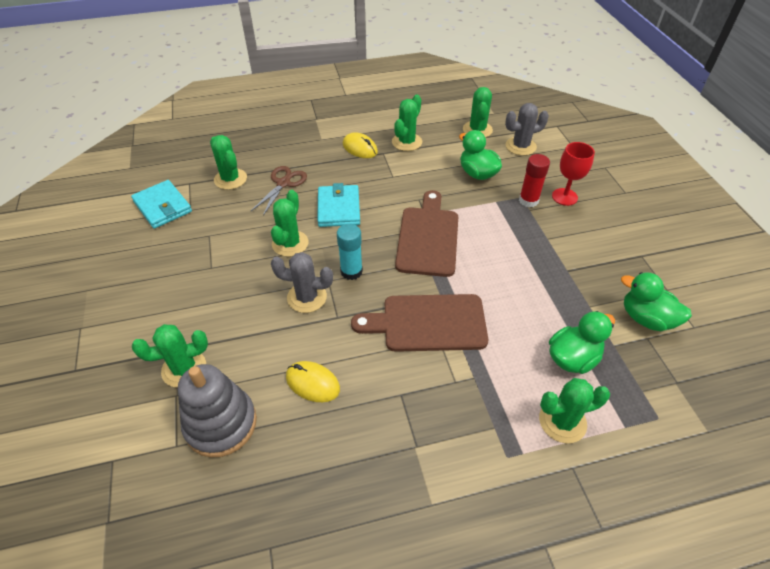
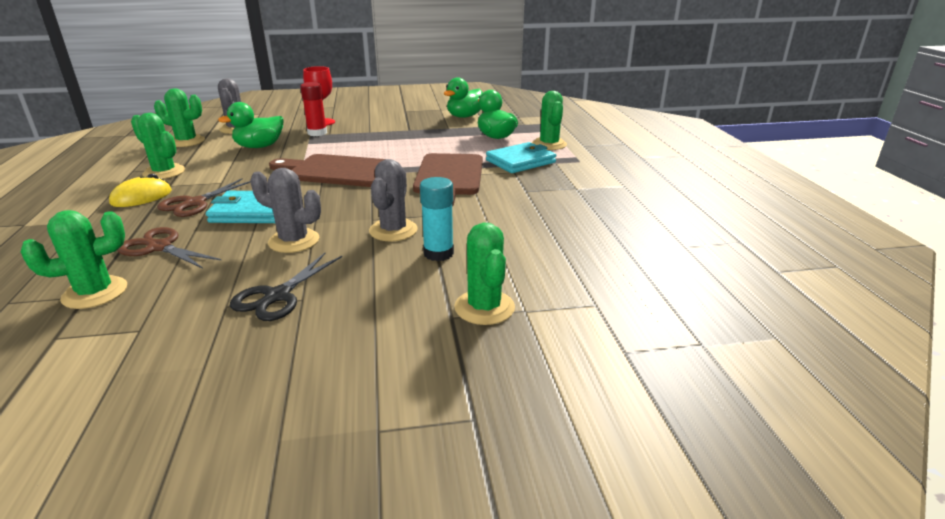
camera: 85 degrees left, 20 degrees down
turquoise wallet [131,180,192,229] -> turquoise wallet moved to [486,142,556,173]
grey stacking toy [178,364,257,457] -> none
green cactus [271,190,309,257] -> grey cactus [250,168,321,253]
yellow mouse [286,361,340,402] -> none
turquoise glue stick [337,224,363,280] -> turquoise glue stick moved to [420,177,454,261]
none -> brown scissors [157,178,250,217]
none -> black scissors [230,253,342,321]

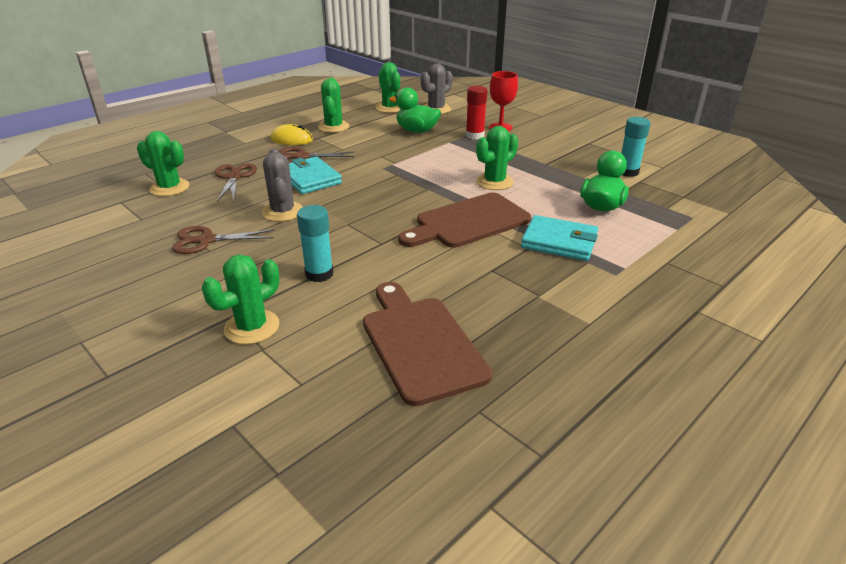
camera: 55 degrees right, 5 degrees up
black scissors [230,253,342,321] -> brown scissors [172,226,275,254]
brown cutting board [269,154,385,187] -> brown cutting board moved to [363,282,492,406]
grey cactus [369,159,418,241] -> none
green duck [444,77,483,118] -> turquoise glue stick [621,117,651,177]
green cactus [532,91,567,150] -> green cactus moved to [476,126,518,190]

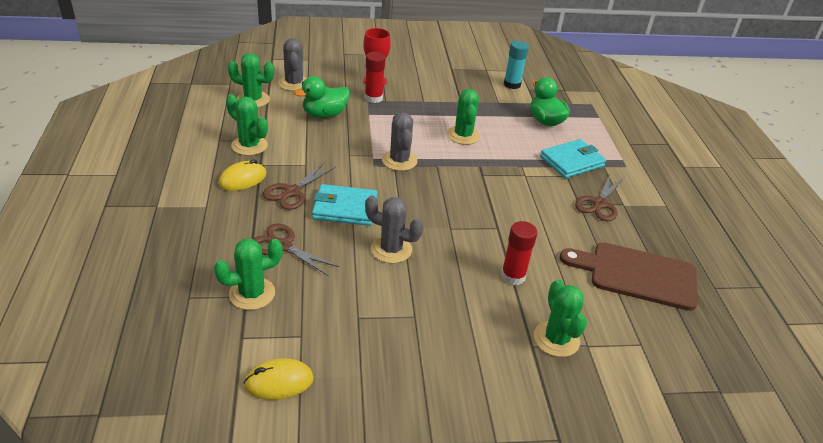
camera: 55 degrees left, 5 degrees up
brown scissors [172,226,275,254] -> brown scissors moved to [575,175,624,221]
turquoise glue stick [297,205,334,282] -> red glue stick [501,221,538,285]
brown cutting board [398,193,531,248] -> none
none -> yellow mouse [244,358,314,400]
none -> grey cactus [382,112,418,171]

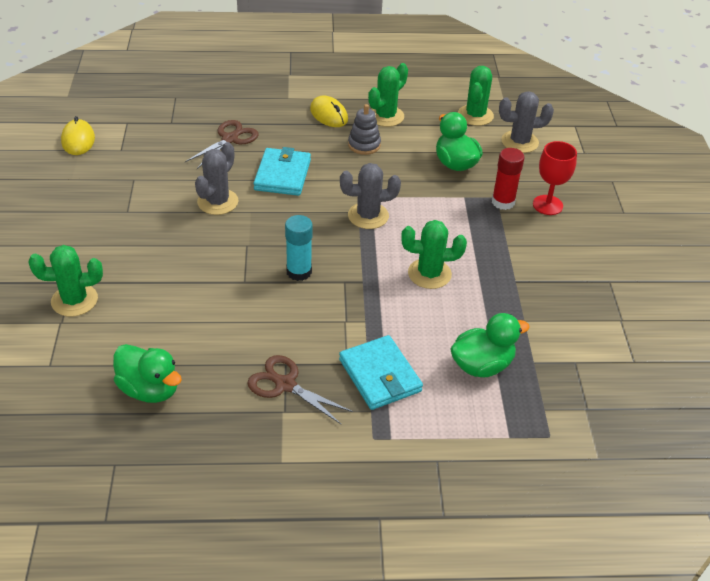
camera: 95 degrees right, 5 degrees up
green cactus [214,239,283,310] -> none
brown scissors [263,163,336,210] -> none
red glue stick [501,221,538,285] -> none
turquoise glue stick [504,41,529,89] -> turquoise glue stick moved to [285,215,313,281]
brown cutting board [560,242,698,311] -> green duck [113,344,182,403]
none -> grey stacking toy [348,104,381,155]

